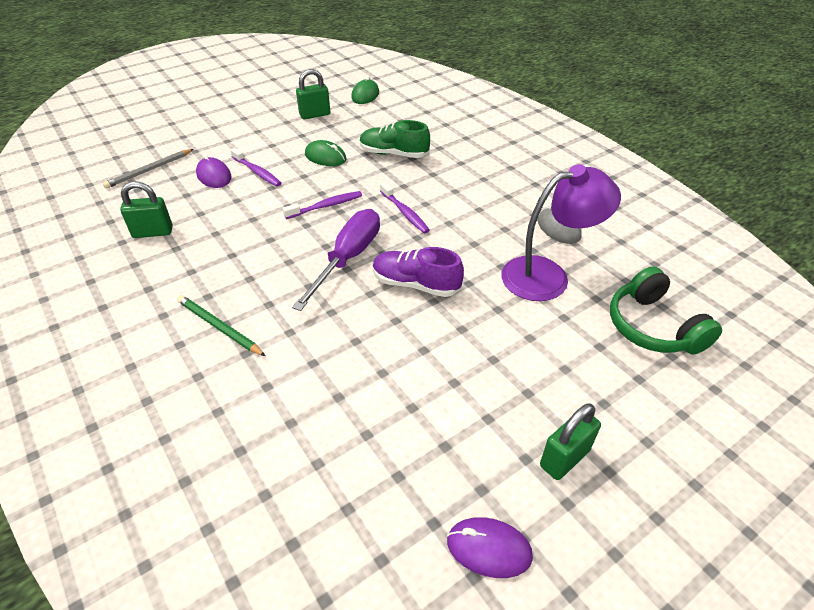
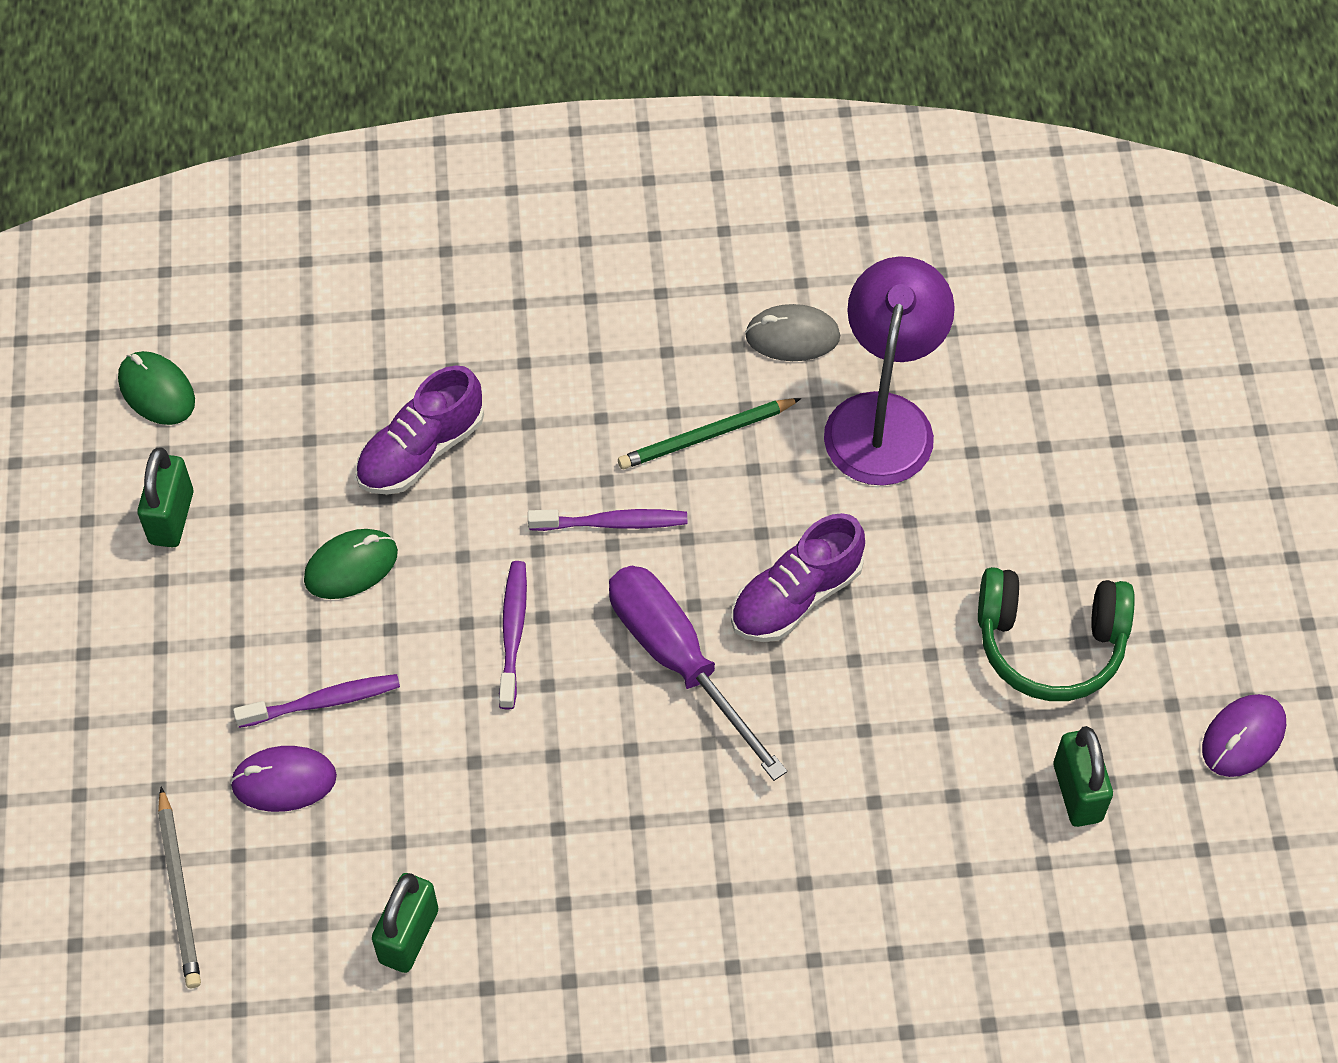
camera: 60 degrees left, 15 degrees up
green pencil [177,295,266,356] -> green pencil moved to [618,398,801,469]
green shoe [360,120,430,158] -> purple shoe [355,365,484,495]
green padlock [540,403,601,480] -> green padlock moved to [1054,726,1113,827]
green headphones [610,266,722,354] -> green headphones moved to [978,567,1135,701]

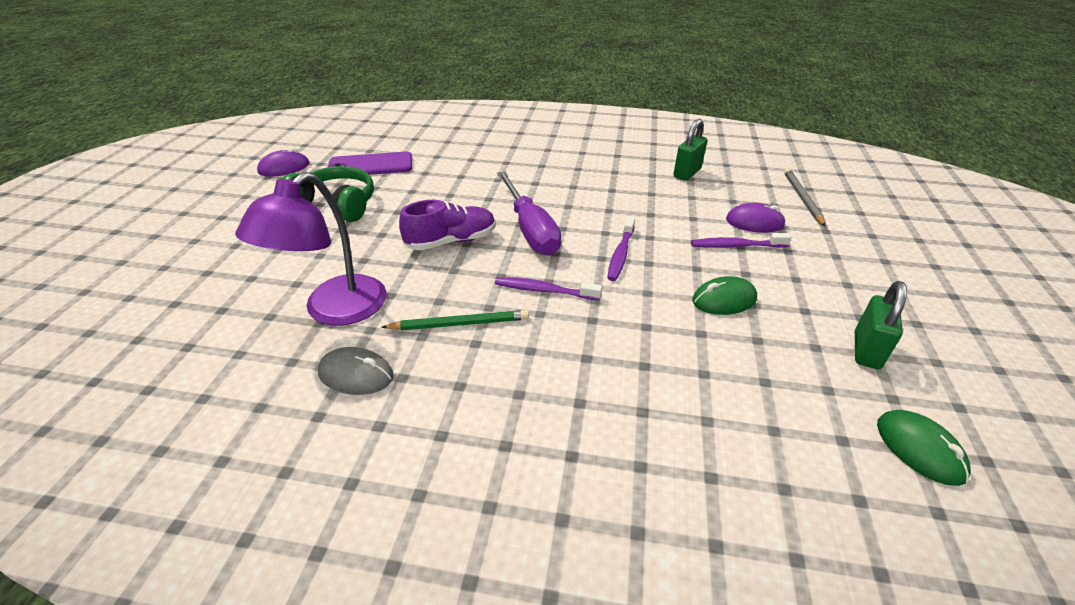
camera: 165 degrees left, 20 degrees down
purple shoe [355,365,484,495] -> none
green padlock [1054,726,1113,827] -> purple phone [328,151,412,175]

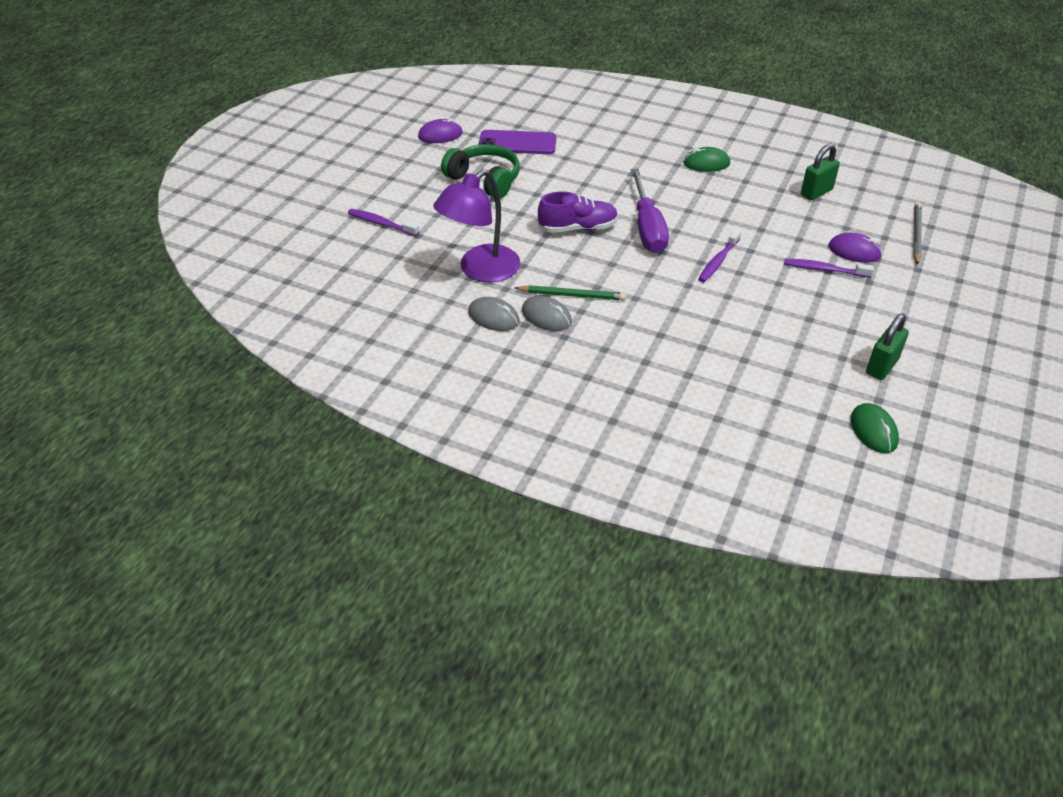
camera: 15 degrees right, 5 degrees up
purple toothbrush [495,277,602,300] -> purple toothbrush moved to [348,209,419,236]
green mouse [692,276,757,315] -> green mouse moved to [683,147,730,172]
none -> grey mouse [522,296,572,331]

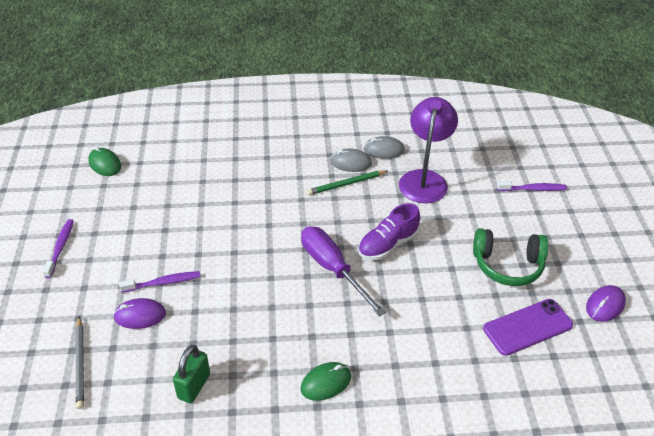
camera: 150 degrees right, 0 degrees up
purple toothbrush [698,229,741,283] -> purple toothbrush moved to [43,219,74,278]
green padlock [866,314,909,380] -> none

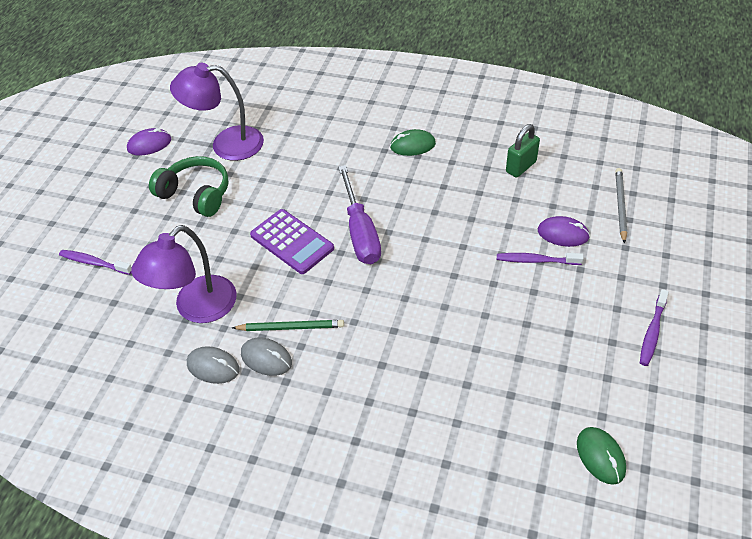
camera: 155 degrees left, 5 degrees up
purple shoe [358,203,420,260] -> purple calculator [250,209,334,274]
purple phone [483,299,573,356] -> purple lamp [170,63,264,161]

